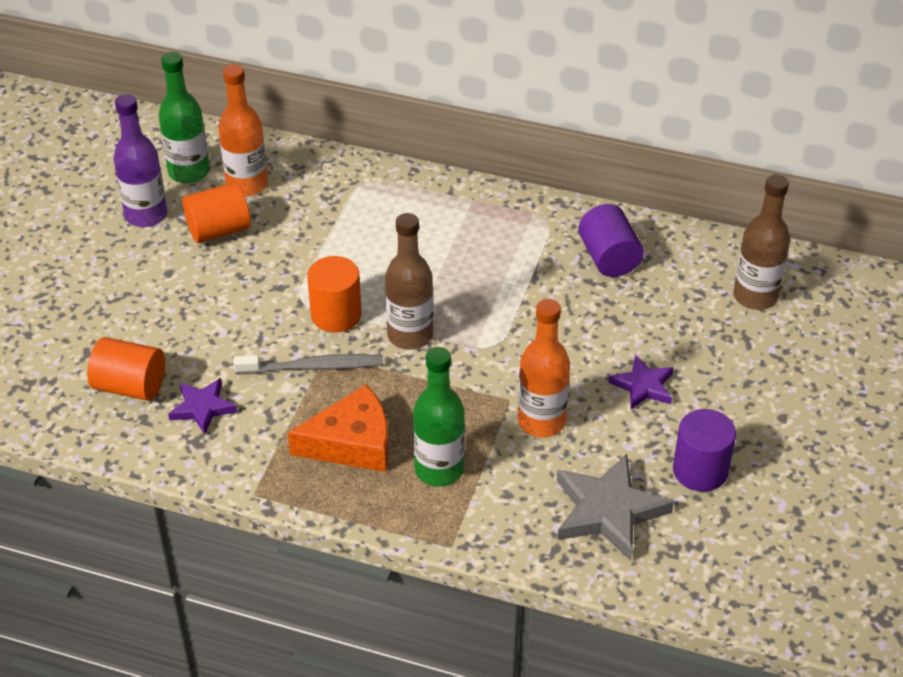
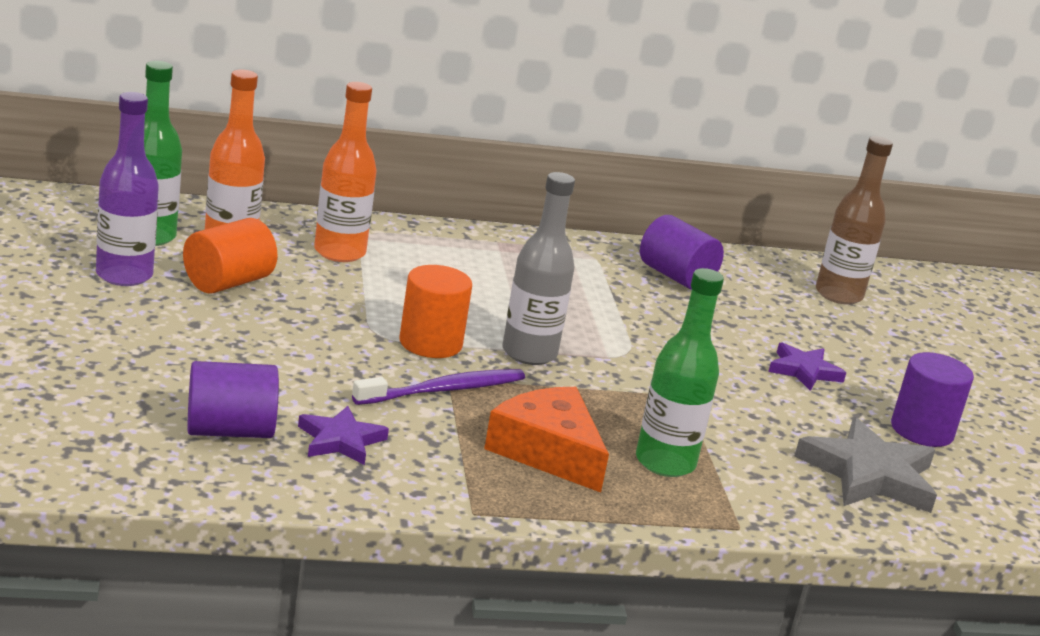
camera: 30 degrees left, 20 degrees down
orange cylinder [87,337,165,401] -> purple cylinder [188,361,279,438]
grey toothbrush [234,354,384,374] -> purple toothbrush [352,369,525,405]
orange cheese [288,385,389,472] -> orange cheese turned 90 degrees counterclockwise [484,387,609,493]
brown bottle [385,213,433,350] -> grey bottle [502,172,575,365]
orange bottle [518,299,570,437] -> orange bottle moved to [314,82,377,262]

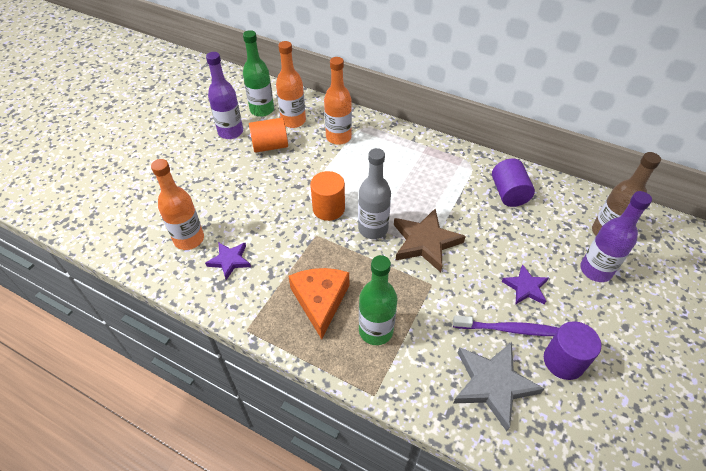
camera: 40 degrees right, 25 degrees up
purple cylinder [188,361,279,438] -> orange bottle [151,159,204,250]
purple toothbrush [352,369,525,405] -> purple toothbrush moved to [453,315,559,336]
none -> brown star [394,208,466,272]
none -> purple bottle [580,191,652,282]

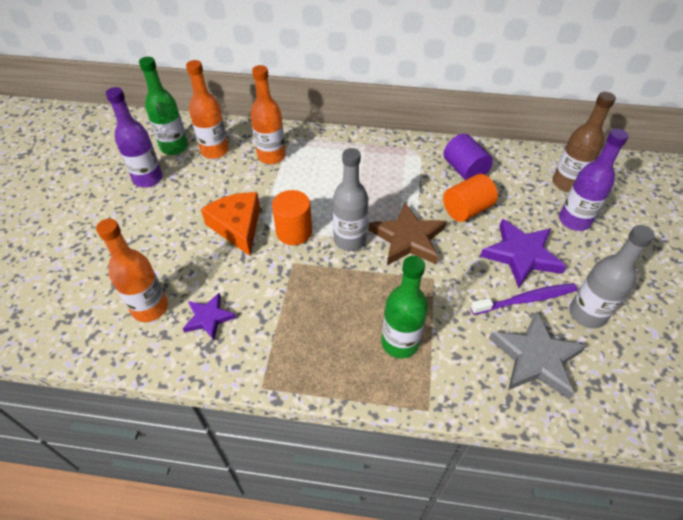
camera: 20 degrees left, 0 degrees up
orange cylinder [249,118,288,153] -> orange cylinder moved to [443,174,498,222]
orange cheese [289,268,349,339] -> orange cheese moved to [201,192,260,256]
purple star [502,264,548,305] -> purple star [480,219,567,288], size x1.70
purple cylinder [544,321,601,380] -> grey bottle [569,225,655,328]

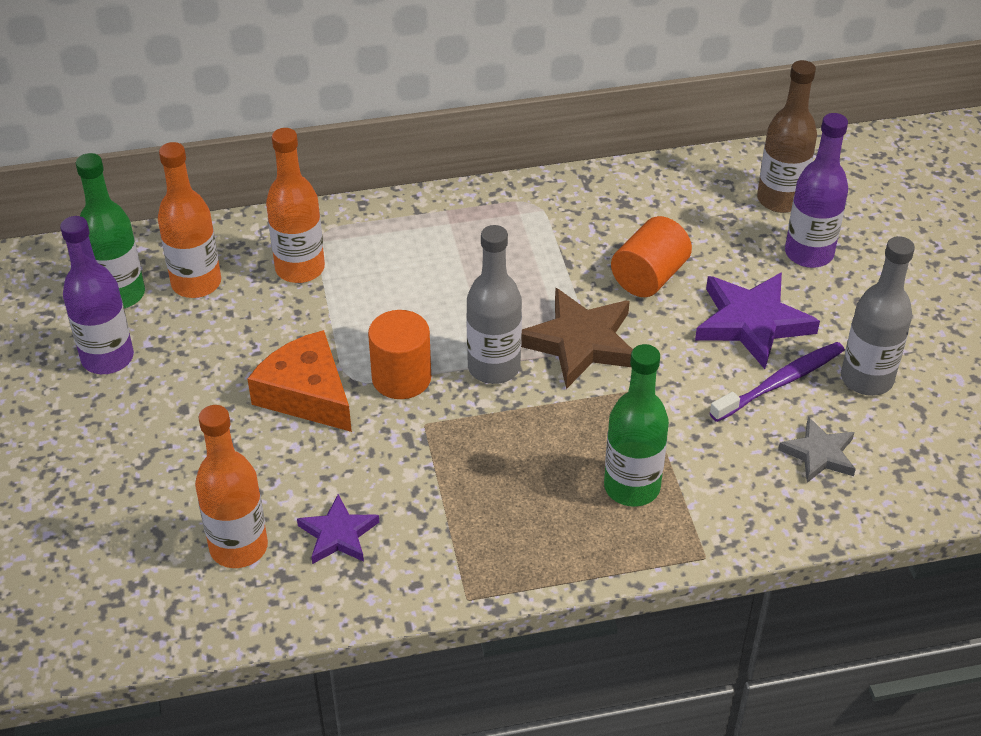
camera: 20 degrees left, 5 degrees down
purple cylinder [443,134,493,180] -> none
grey star [489,311,587,400] -> grey star [778,417,856,483], size x0.59

